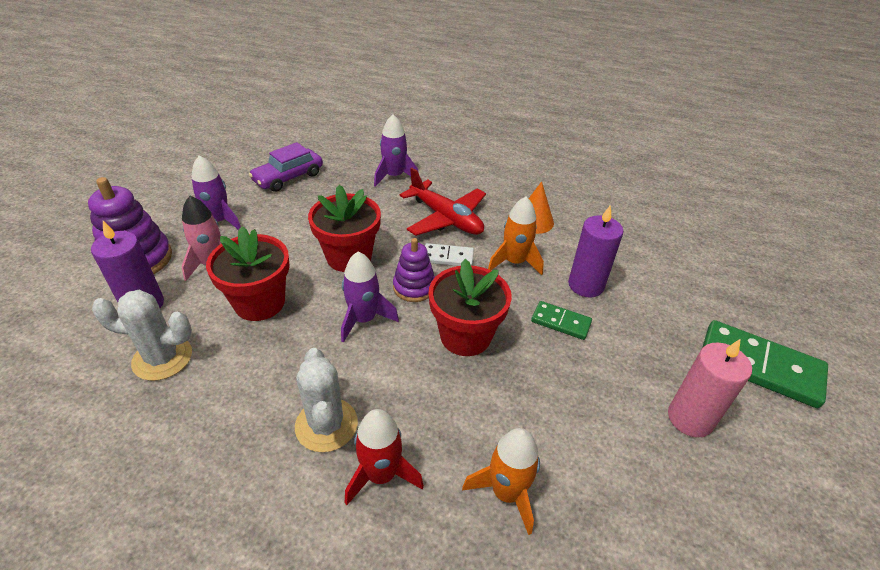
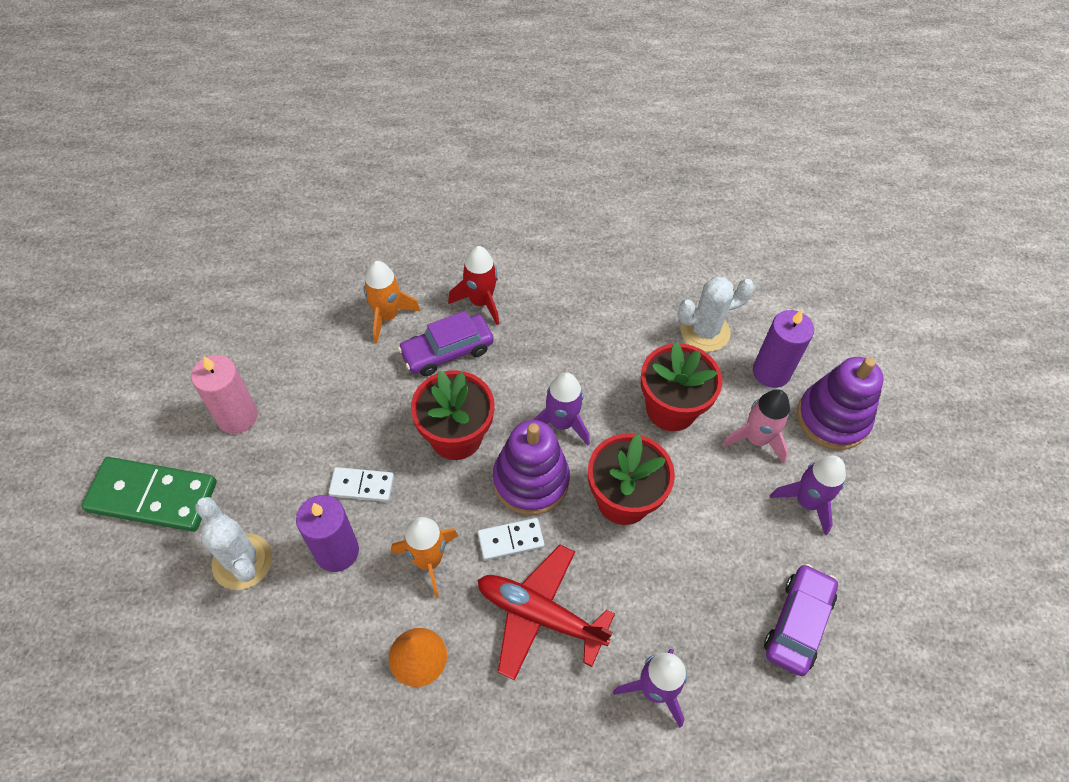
camera: 160 degrees right, 15 degrees up
white cactus [295,348,358,452] -> white cactus moved to [195,497,272,590]
purple stacking toy [393,238,435,302] -> purple stacking toy [493,420,570,515], size x1.57
green domino [531,301,592,340] -> white domino [328,467,394,502]
none -> purple car [398,311,494,376]

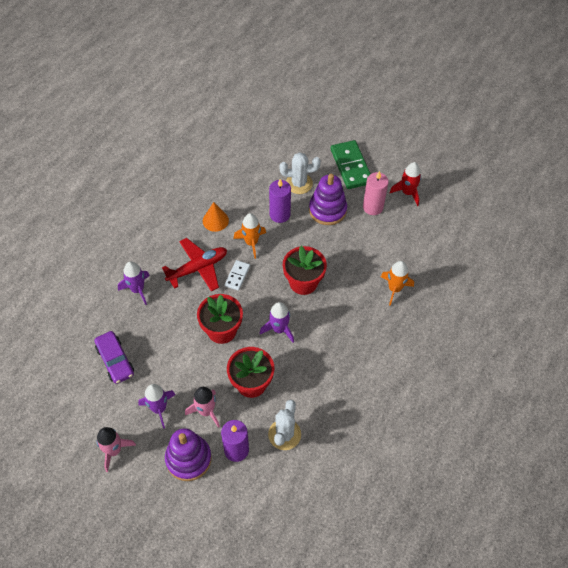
camera: 125 degrees right, 0 degrees up
green domino [82,457,217,532] -> green domino turned 60 degrees counterclockwise [331,140,371,189]
white domino [328,467,394,502] -> none
purple car [398,311,494,376] -> none
red rocket [448,246,499,325] -> red rocket moved to [390,162,421,206]
purple stacking toy [493,420,570,515] -> purple stacking toy moved to [309,174,347,225]
none -> pink rocket [96,427,136,472]

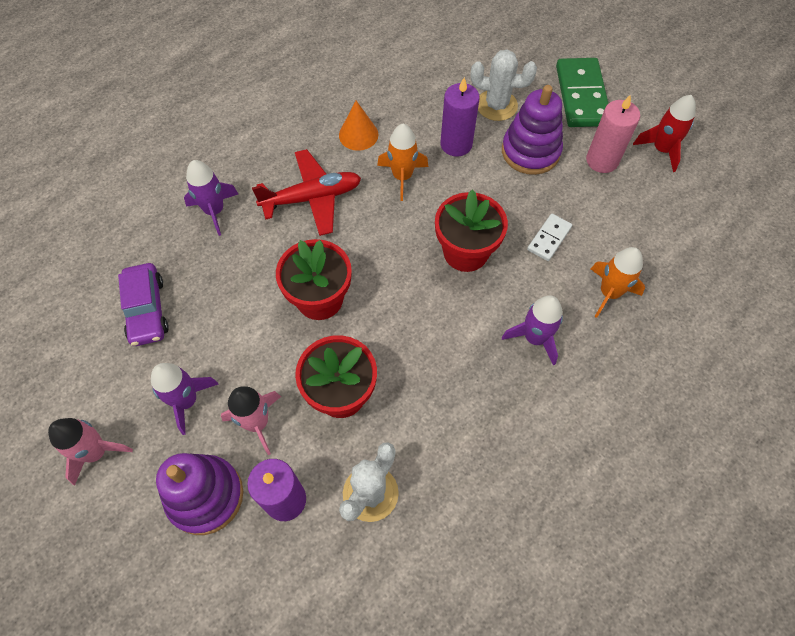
camera: 15 degrees right, 5 degrees up
white domino [225,260,250,291] -> white domino moved to [527,214,572,261]
purple rocket [260,302,294,343] -> purple rocket moved to [502,295,563,366]

